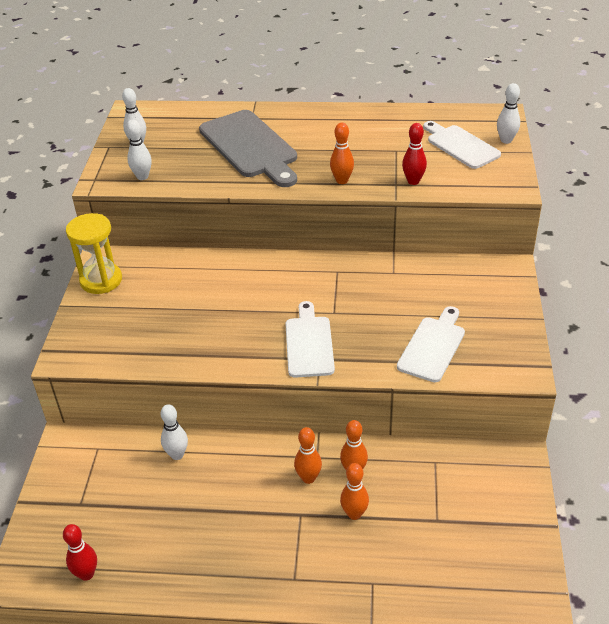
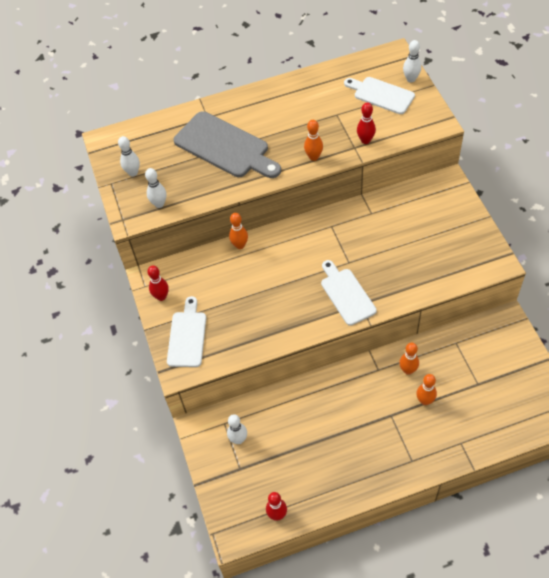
camera: 20 degrees left, 15 degrees up
yellow hourglass [66,213,122,294] -> red bowling pin [147,266,169,301]
white bowling pin [160,404,188,460] -> white bowling pin moved to [227,414,247,444]
orange bowling pin [294,427,322,484] -> orange bowling pin moved to [229,213,248,249]
white cutting board [397,306,465,382] -> white cutting board moved to [167,296,206,367]

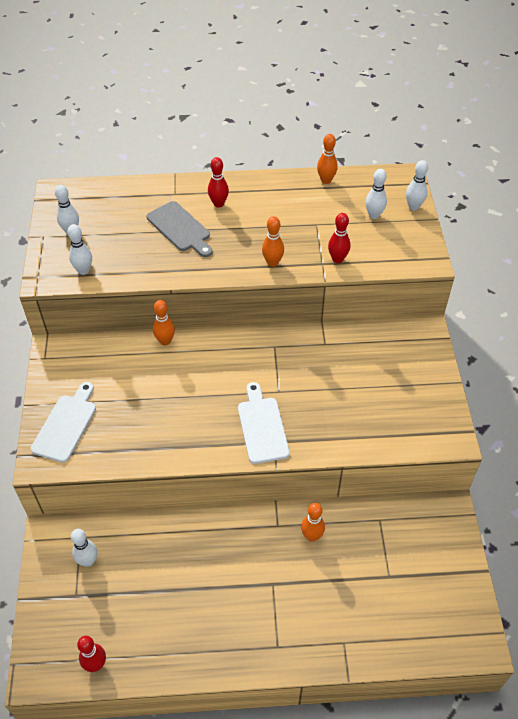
camera: 10 degrees right, 5 degrees down
red bowling pin [147,266,169,301] -> red bowling pin moved to [208,157,229,208]
grey cutting board [174,111,281,178] -> grey cutting board [147,201,213,257], size x0.64
white cutting board [344,77,415,114] -> white bowling pin [365,169,387,219]
orange bowling pin [416,374,437,405] -> orange bowling pin moved to [317,134,338,184]

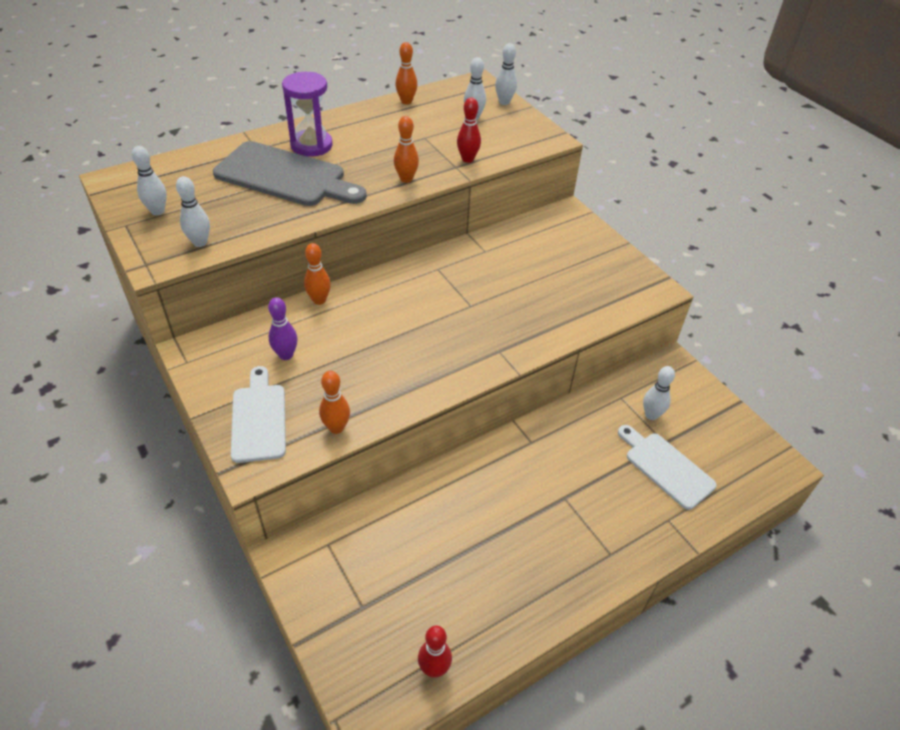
camera: 30 degrees left, 5 degrees down
white bowling pin [71,529,97,567] -> white bowling pin moved to [643,366,675,420]
grey cutting board [147,201,213,257] -> grey cutting board [213,141,367,206], size x1.57
red bowling pin [208,157,229,208] -> purple hourglass [282,72,333,157]
white cutting board [238,382,290,464] -> white cutting board moved to [618,425,717,510]
orange bowling pin [301,503,325,542] -> orange bowling pin moved to [319,371,350,434]
none -> purple bowling pin [268,297,297,360]

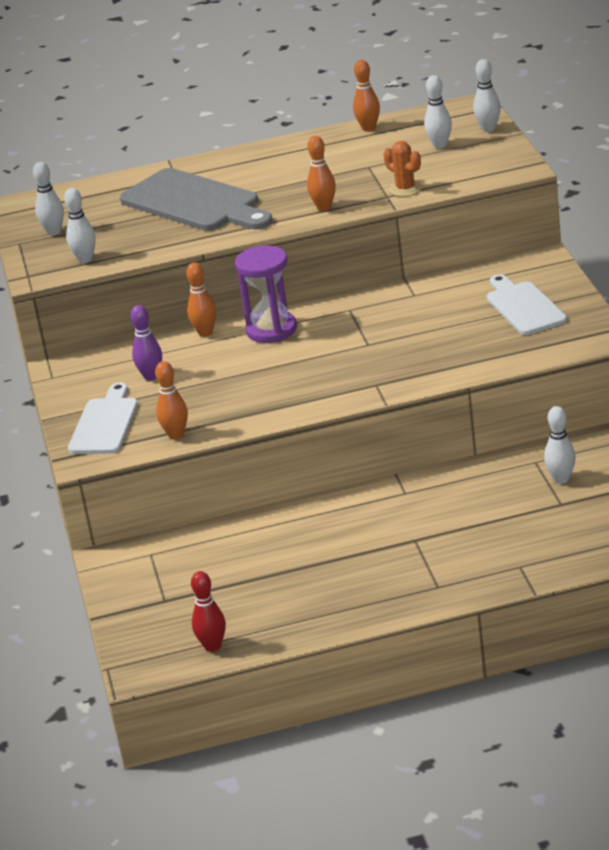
camera: 25 degrees right, 15 degrees down
purple hourglass [282,72,333,157] -> purple hourglass moved to [235,245,297,343]
red bowling pin [457,97,481,163] -> orange cactus [383,141,422,197]
white cutting board [618,425,717,510] -> white cutting board moved to [487,274,567,335]

